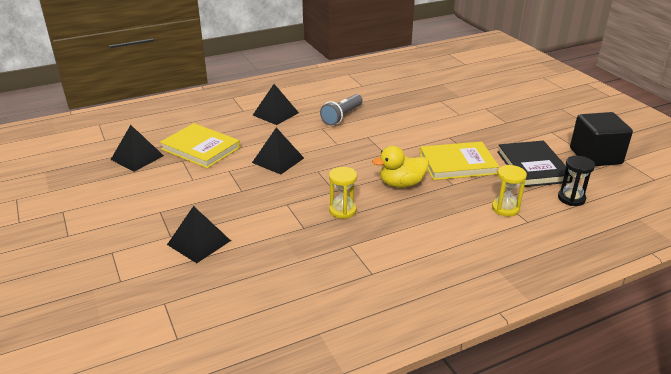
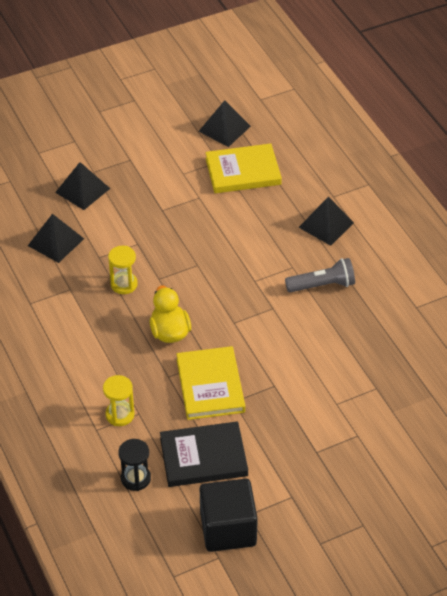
camera: 90 degrees right, 15 degrees up
yellow book [160,123,240,168] -> yellow book turned 45 degrees clockwise [205,143,282,193]
black pyramid [252,127,304,175] -> black pyramid moved to [28,214,84,263]
grey flashlight [320,94,363,125] -> grey flashlight turned 135 degrees clockwise [285,258,355,292]

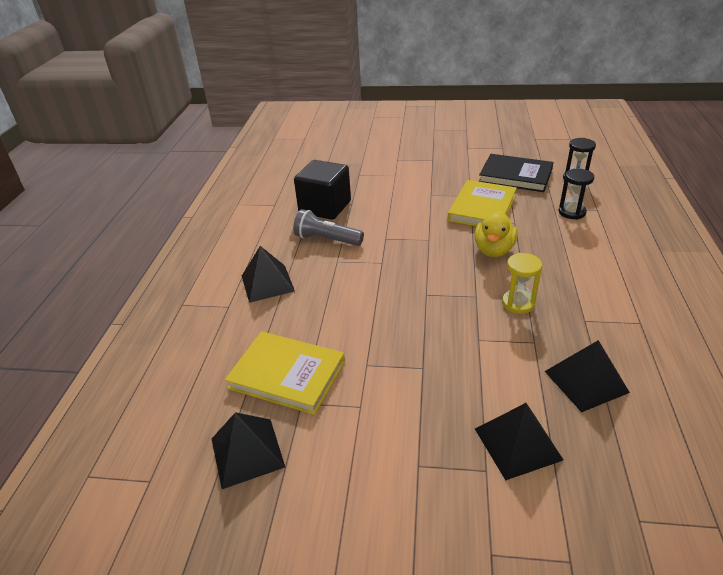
camera: 145 degrees left, 10 degrees down
yellow hourglass [103,375,135,426] -> black hourglass [559,169,594,220]
black cube [200,479,258,552] -> black cube moved to [294,160,351,220]

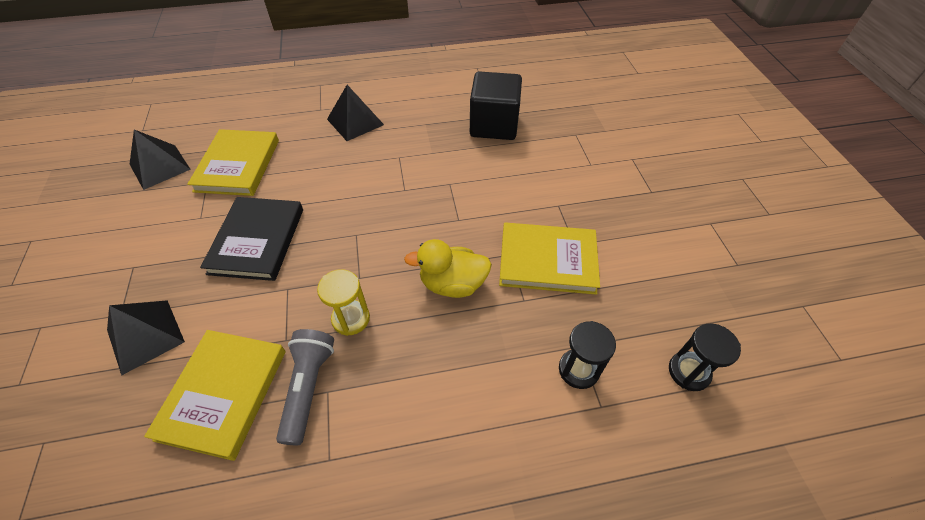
camera: 70 degrees right, 15 degrees up
grey flashlight [293,209,364,246] -> grey flashlight moved to [276,329,334,445]
black book [479,154,553,192] -> black book moved to [200,197,303,281]
black pyramid [545,340,630,412] -> yellow book [144,330,286,461]

